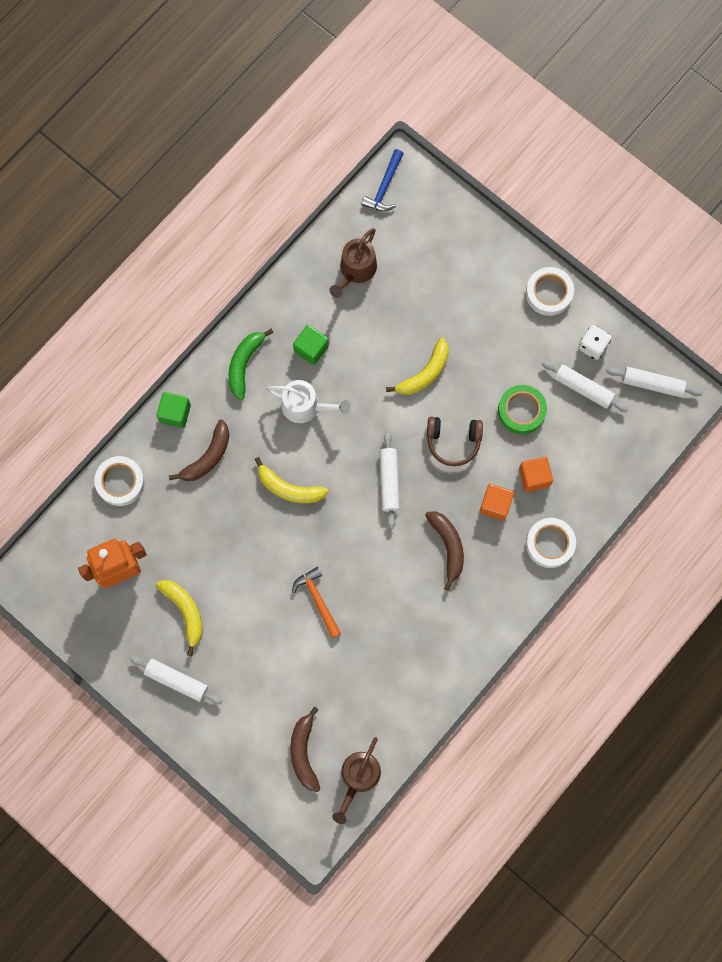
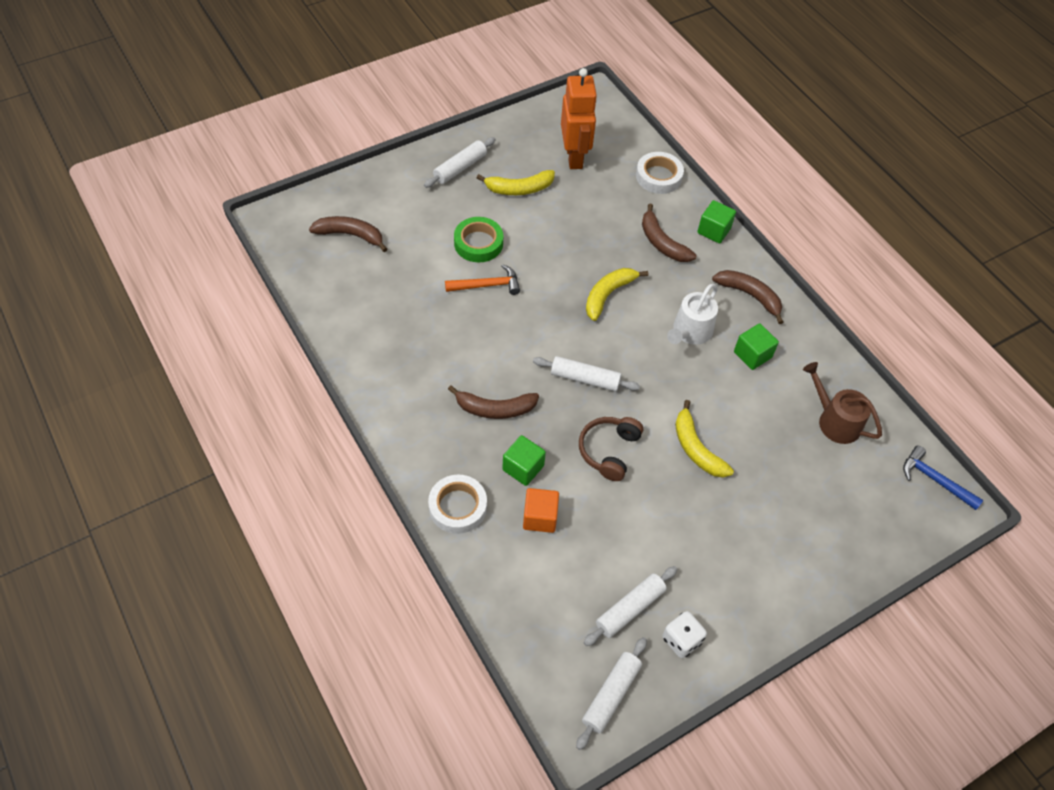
camera: 105 degrees right, 20 degrees down
green banana [229,329,273,400] -> brown banana [712,270,783,324]
brown watering can [332,737,381,824] -> none
orange cube [480,484,514,521] -> green cube [502,435,546,486]
green tape [498,385,547,434] -> green tape moved to [454,217,503,262]
white tape [526,267,574,316] -> none

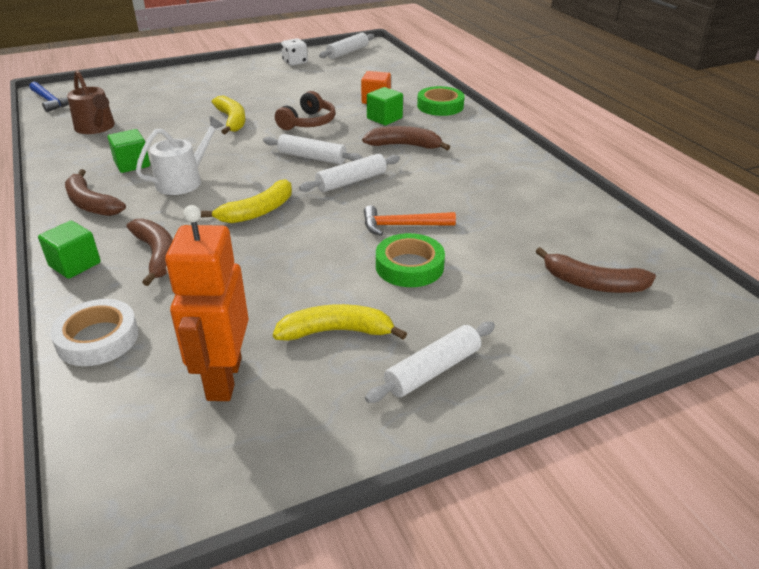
camera: 170 degrees left, 20 degrees down
white tape [428,475,487,534] -> green tape [417,86,465,116]
white rolling pin [584,566,678,646] -> white rolling pin moved to [299,154,400,192]

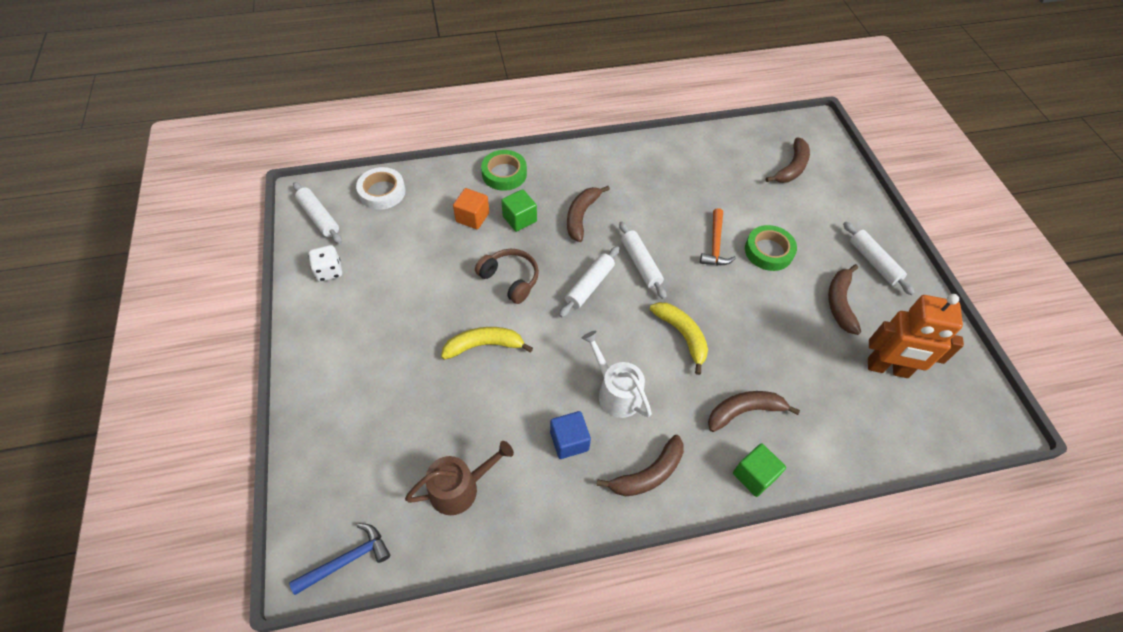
camera: 80 degrees left, 20 degrees up
white tape [50,299,139,366] -> white tape moved to [356,167,406,210]
green cube [108,129,150,173] -> blue cube [550,411,591,459]
yellow banana [273,304,407,341] -> brown banana [828,264,861,335]

